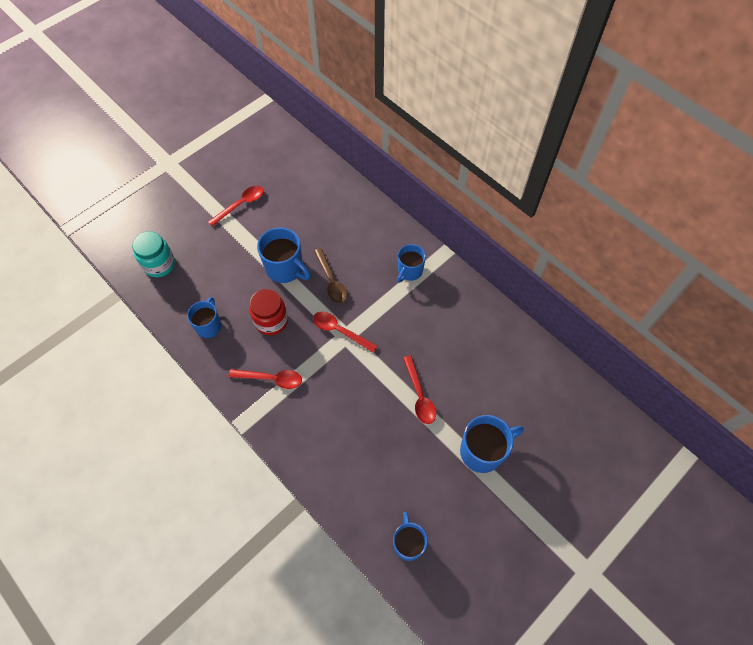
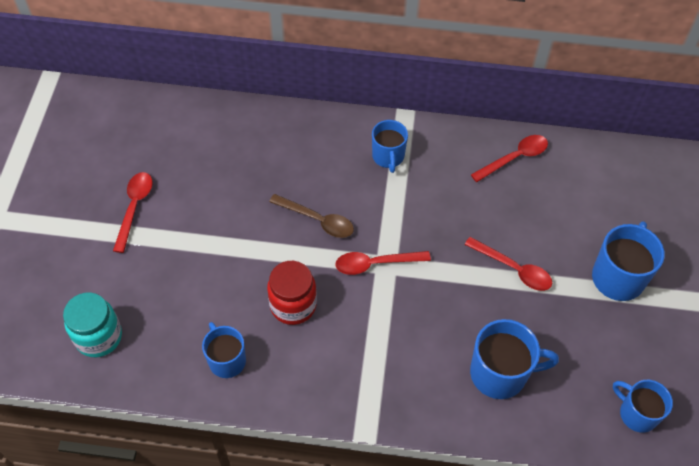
camera: 40 degrees left, 5 degrees down
red spoon [228,369,302,389] -> red spoon moved to [471,135,548,182]
blue mug [257,227,311,283] -> blue mug moved to [470,319,559,399]

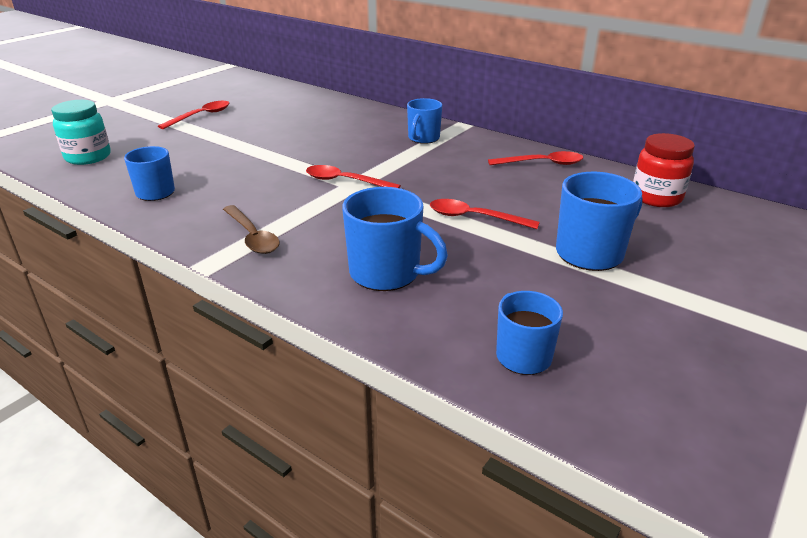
camera: 30 degrees right, 25 degrees down
red jar [267,261,317,325] -> red jar moved to [633,133,695,207]
brown spoon [269,194,354,238] -> brown spoon moved to [223,205,280,254]
red spoon [464,237,552,291] -> red spoon turned 135 degrees clockwise [430,199,540,229]

